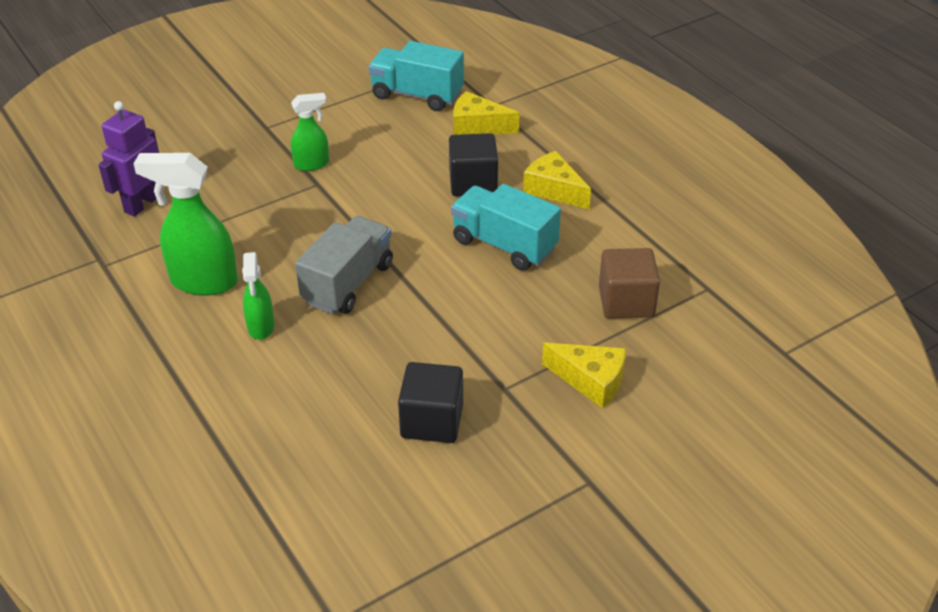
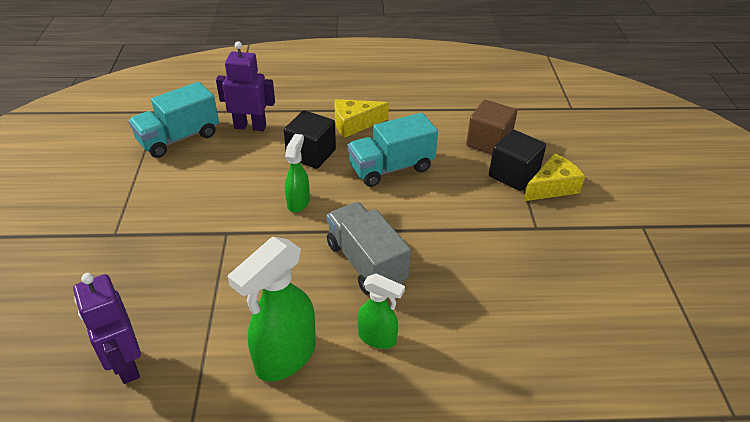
camera: 60 degrees left, 0 degrees up
green spray bottle [291,93,329,171] -> green spray bottle moved to [285,134,310,212]
black cube [398,362,463,443] -> black cube moved to [489,130,546,191]
yellow cheese [453,91,520,135] -> purple robot [216,41,275,131]

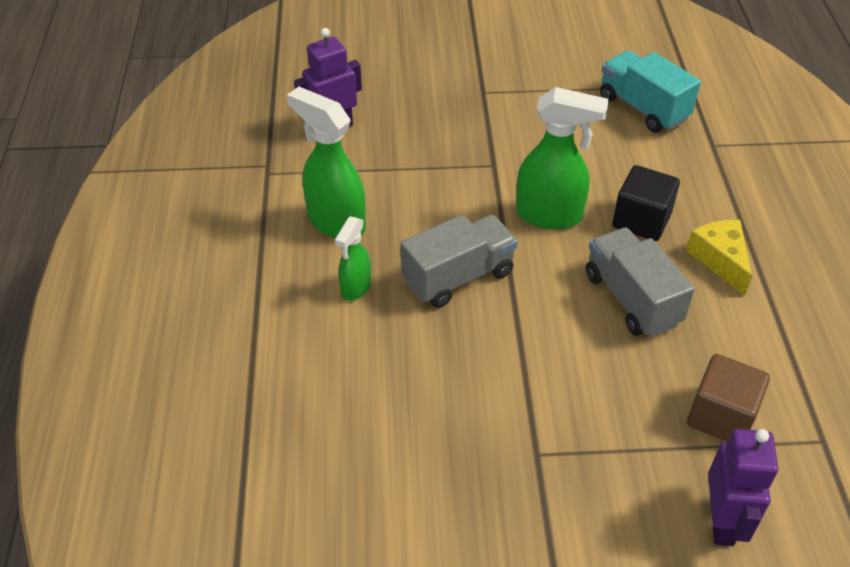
camera: 90 degrees right, 5 degrees up
purple robot [216,41,275,131] -> purple robot moved to [708,429,778,546]
green spray bottle [285,134,310,212] -> green spray bottle [516,87,609,229], size x1.73
turquoise truck [348,113,438,187] -> grey truck [586,227,695,337]
black cube [489,130,546,191] -> none
yellow cheese [523,153,585,201] -> none

